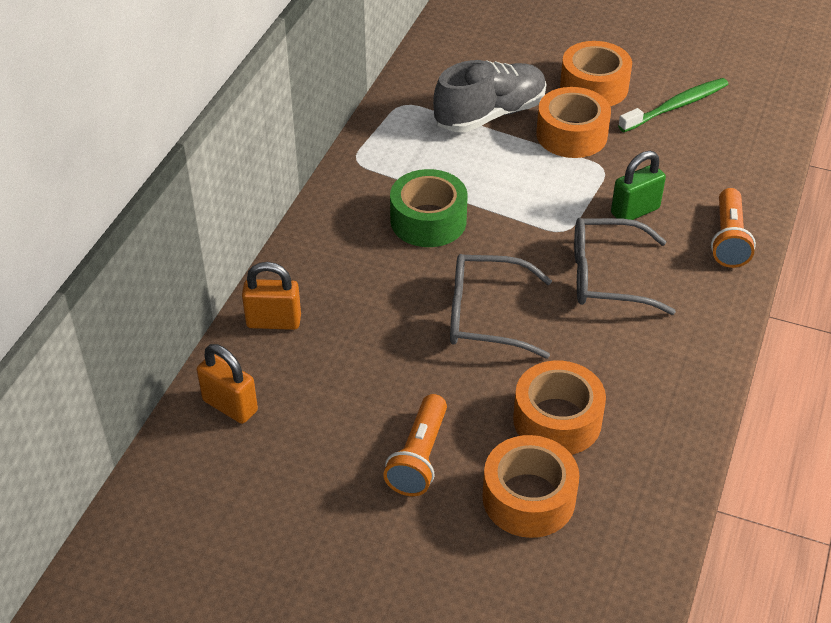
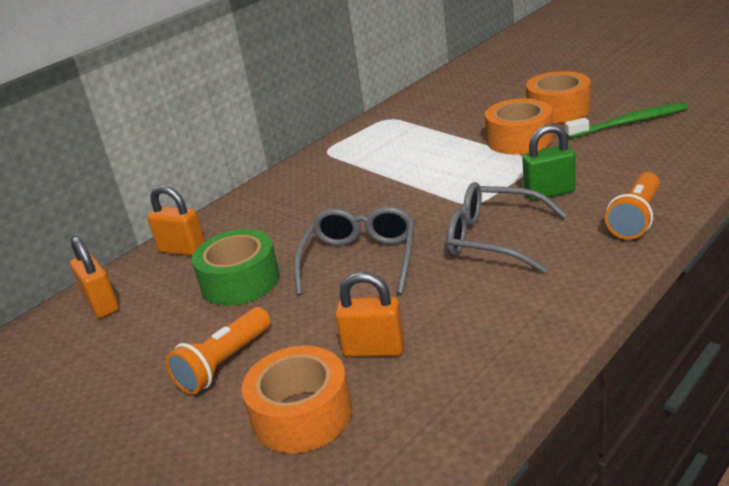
camera: 25 degrees right, 15 degrees down
green tape [390,169,468,247] -> green tape moved to [192,229,280,306]
grey shoe [433,60,547,133] -> none
grey glasses [450,254,552,358] -> grey glasses turned 75 degrees clockwise [294,206,415,295]
orange tape [513,361,606,455] -> orange padlock [335,272,405,357]

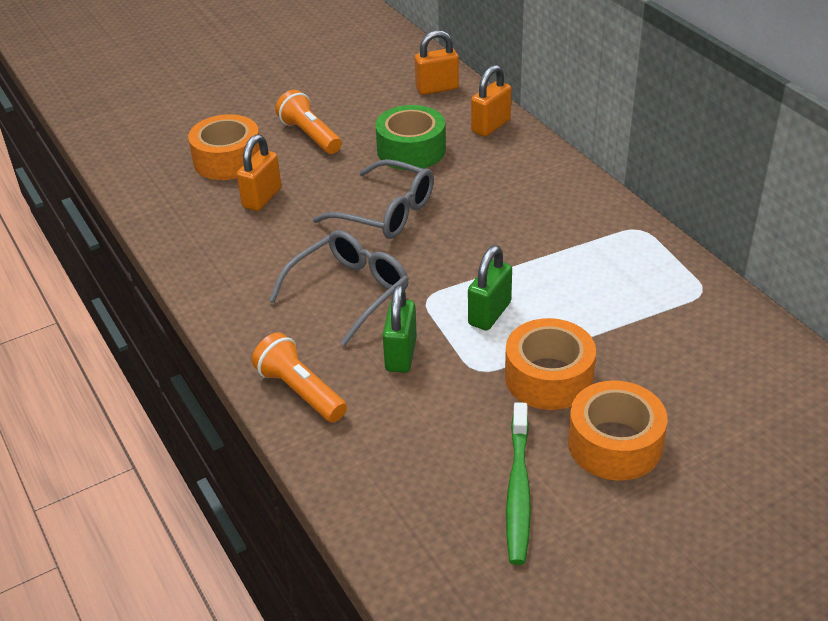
camera: 105 degrees right, 10 degrees up
none -> green padlock [468,245,512,330]

